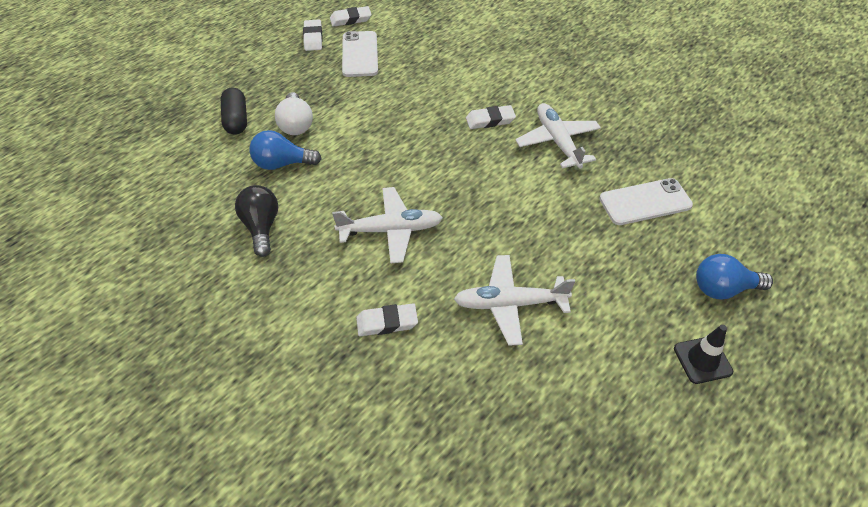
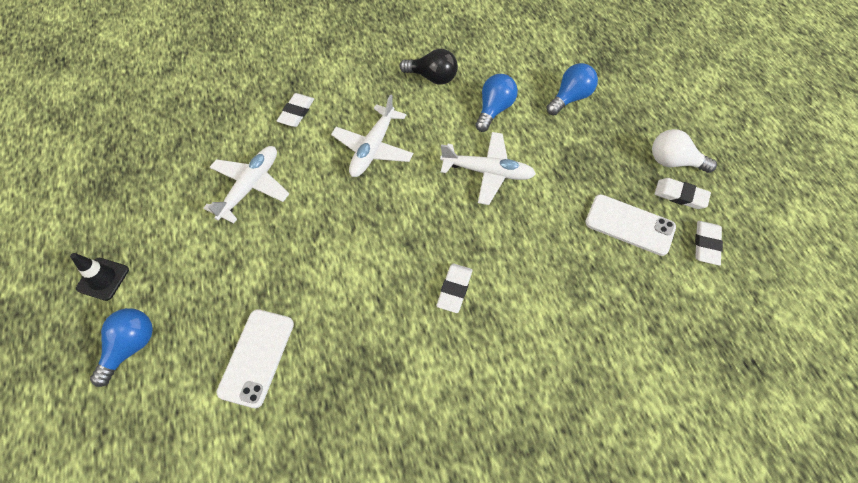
camera: 120 degrees right, 10 degrees up
black capsule [221,88,247,134] -> blue light bulb [546,63,598,115]
white light bulb [275,92,313,135] -> white light bulb moved to [652,129,717,173]
white plane [515,103,601,169] -> white plane moved to [440,132,536,205]

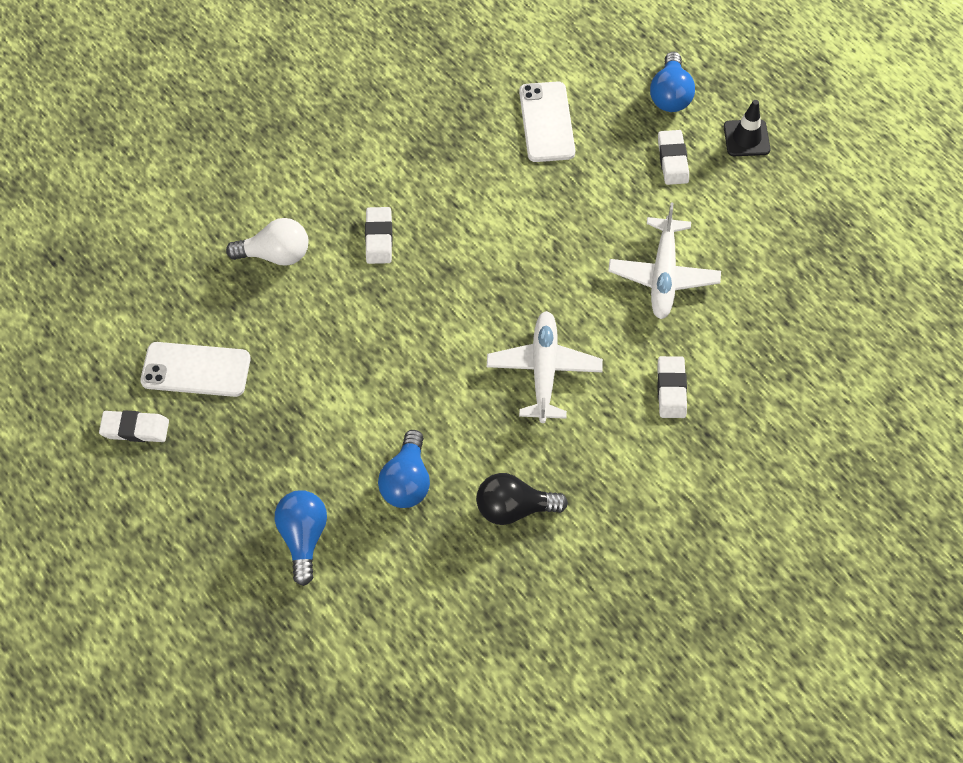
camera: 160 degrees right, 0 degrees up
white plane [440,132,536,205] -> none
blue light bulb [546,63,598,115] -> blue light bulb turned 150 degrees clockwise [275,490,327,586]
white light bulb [652,129,717,173] -> white light bulb moved to [226,218,308,266]
white eraser [695,221,723,265] -> white eraser moved to [658,130,689,185]

